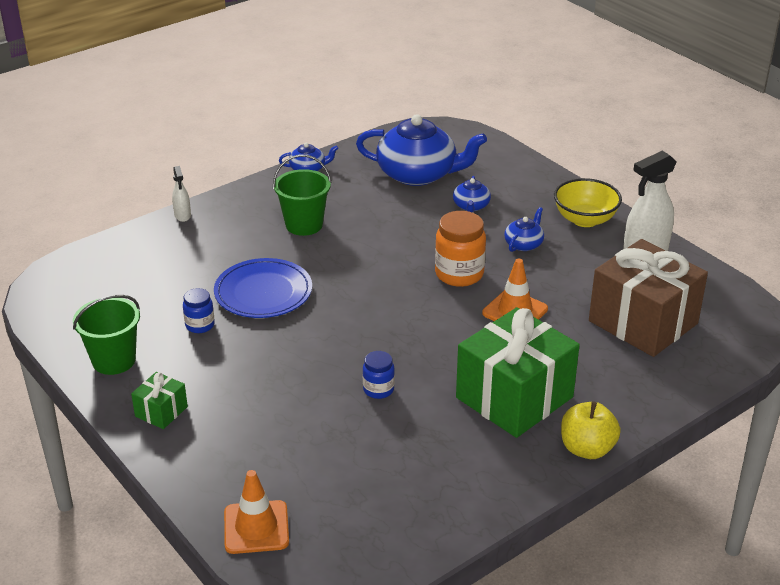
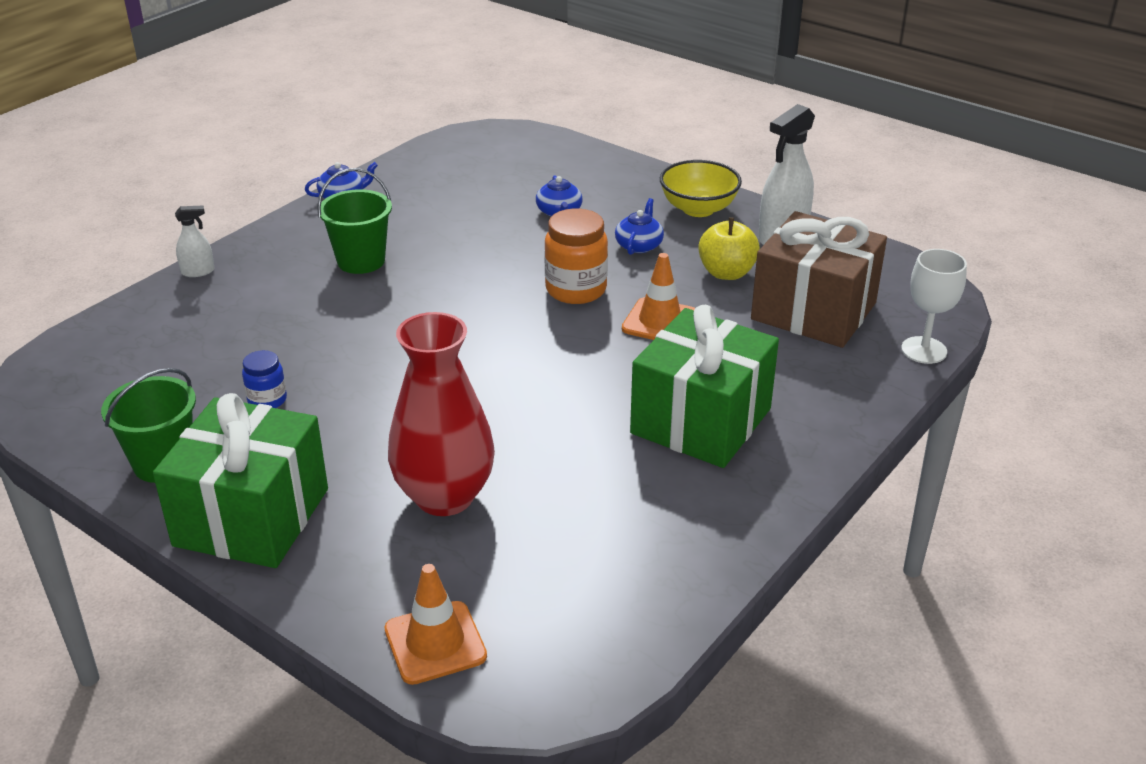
camera: 15 degrees left, 0 degrees up
green gift [131,372,188,429] -> green gift [153,393,328,568], size x2.27
white spray bottle [172,166,191,222] -> white spray bottle turned 75 degrees counterclockwise [175,206,215,277]
blue plate [214,258,312,318] -> none
blue teapot [356,114,487,186] -> none
blue jar [363,351,395,399] -> none
yellow apple [561,402,621,459] -> yellow apple moved to [698,218,760,280]
none -> red vase [388,312,495,516]
none -> white goblet [901,249,967,364]

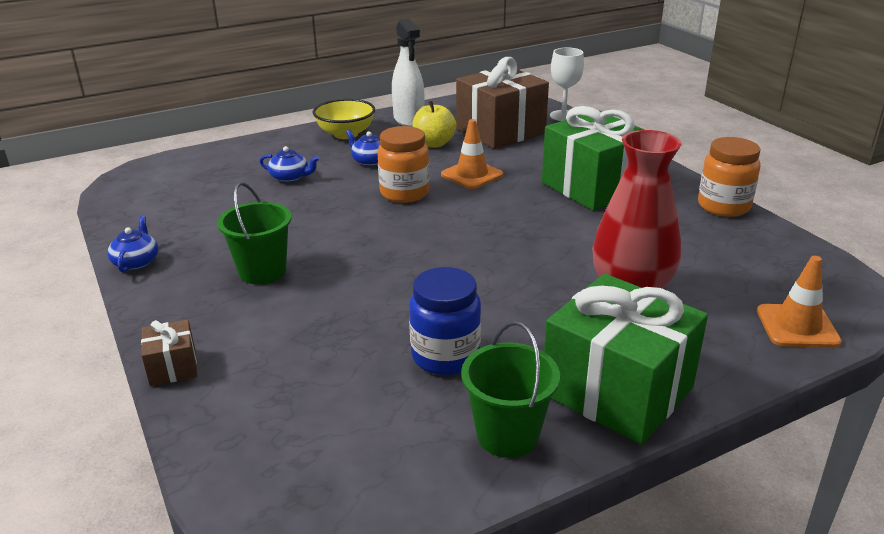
camera: 65 degrees left, 5 degrees down
white spray bottle [175,206,215,277] -> brown gift [141,319,197,386]
blue jar [242,350,287,408] -> blue jar [409,267,481,375], size x1.77
none -> orange jar [698,137,761,217]

